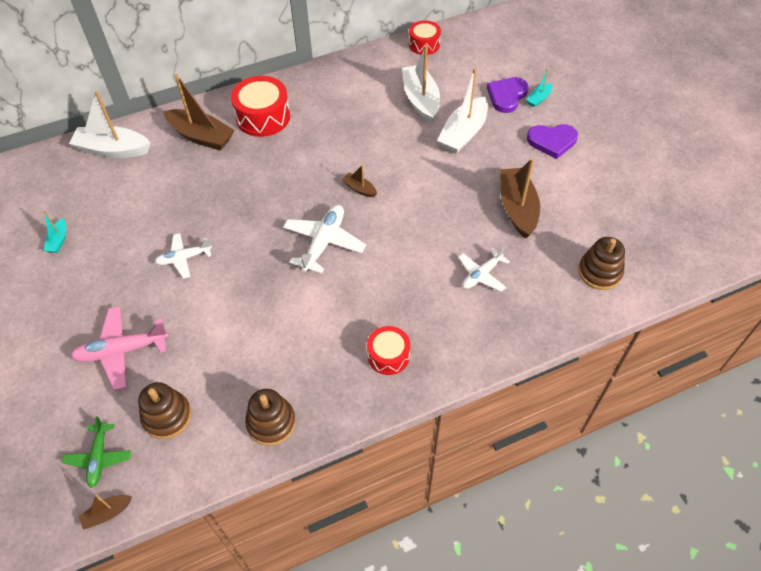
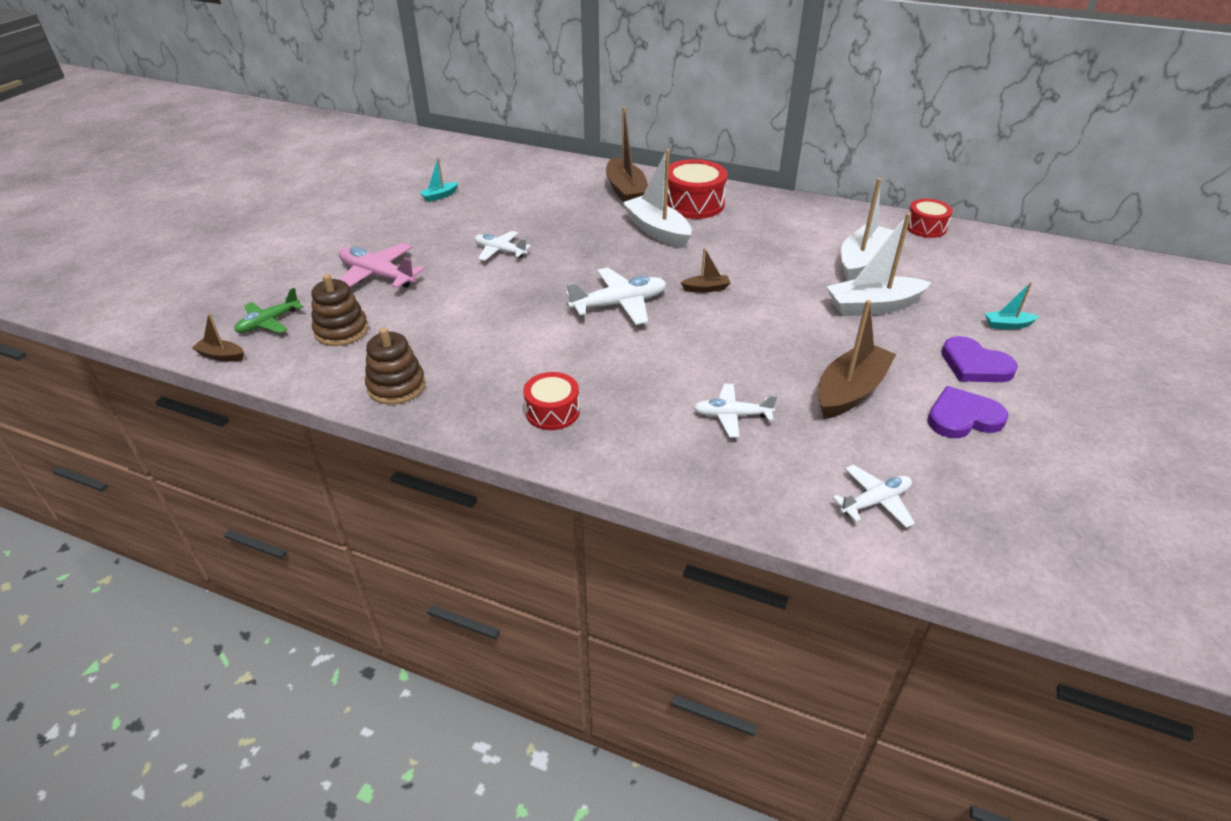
camera: 45 degrees right, 15 degrees down
white boat [69,91,151,158] -> white boat moved to [622,149,692,248]
brown boat [342,165,377,197] -> brown boat turned 90 degrees clockwise [681,248,730,293]
purple heart [487,77,529,113] -> purple heart moved to [927,386,1008,438]
brown stacking toy [578,237,625,290] -> white plane [832,465,915,528]

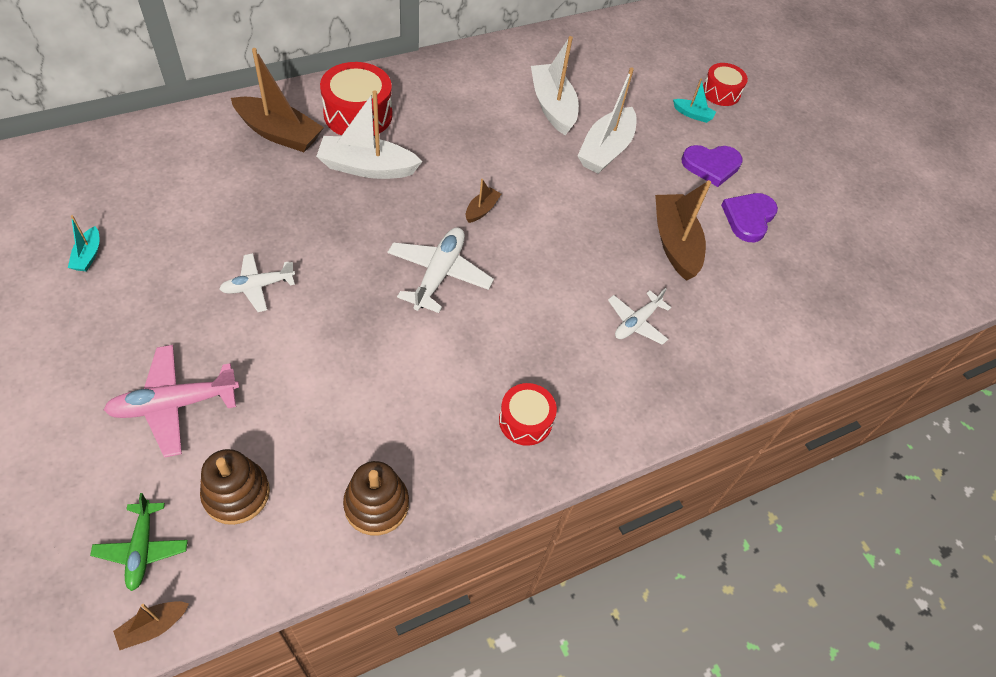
camera: 55 degrees left, 15 degrees up
white plane [832,465,915,528] -> none
red drum [907,199,953,238] -> red drum moved to [703,63,748,106]
turquoise boat [985,282,1039,329] -> turquoise boat turned 105 degrees counterclockwise [673,79,716,123]

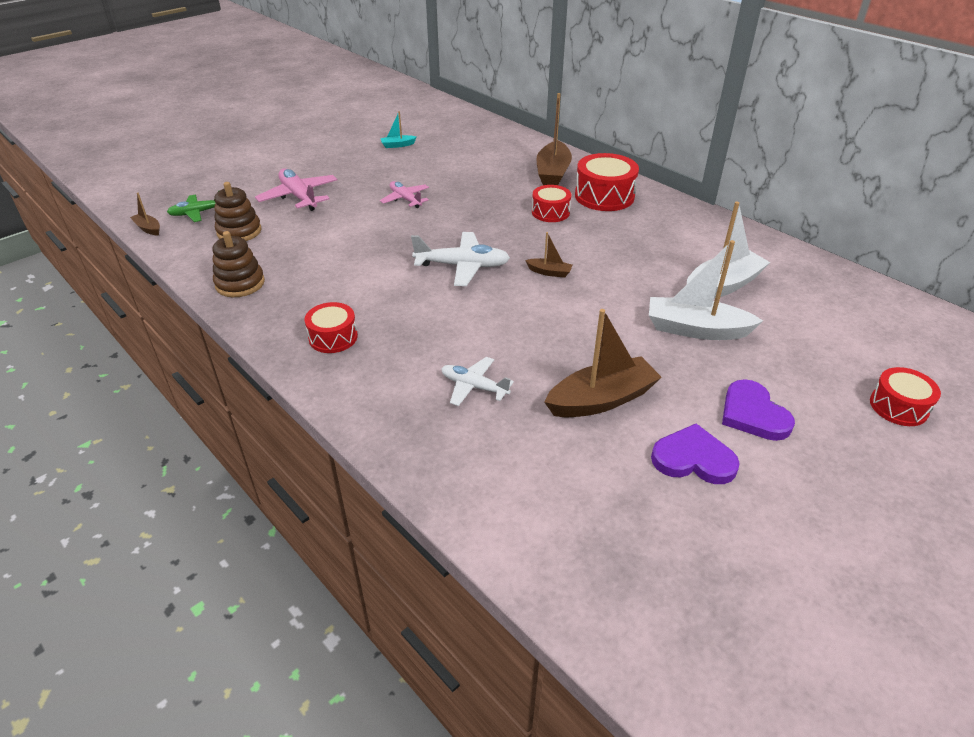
camera: 80 degrees right, 15 degrees down
white plane [219,253,295,312] -> pink plane [380,181,429,208]
white boat [316,90,423,179] -> red drum [532,185,571,222]
turquoise boat [673,79,716,123] -> none

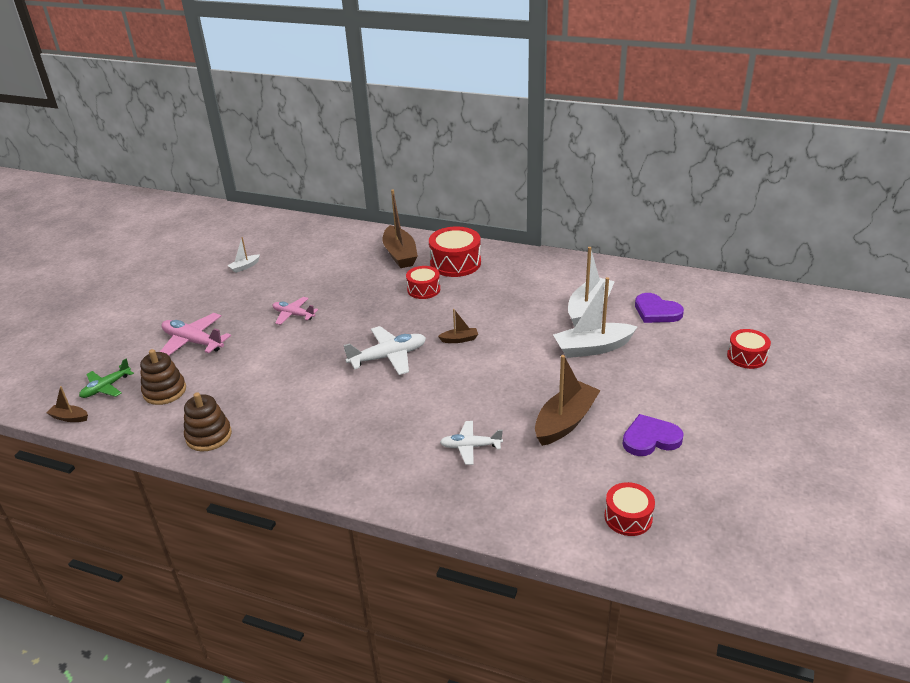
camera: 25 degrees left, 5 degrees down
red drum [304,302,358,353] -> red drum moved to [605,482,655,536]
turquoise boat [380,111,417,148] -> white boat [227,237,260,273]
purple heart [722,379,795,441] -> purple heart moved to [635,293,684,323]

